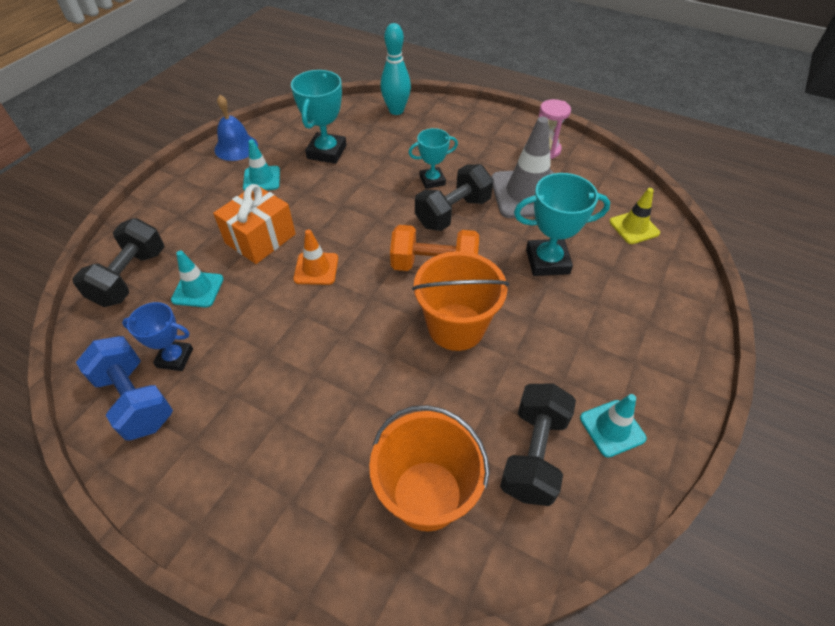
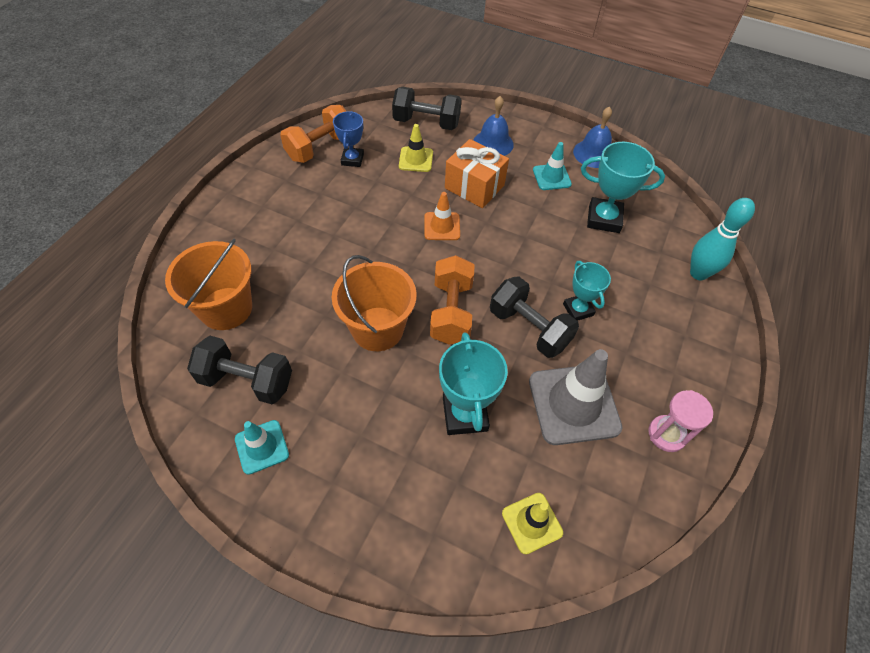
camera: 85 degrees right, 5 degrees up
blue dumbbell [76,336,173,440] -> orange dumbbell [280,105,347,163]
turquoise traffic cone [171,251,224,308] -> yellow traffic cone [399,124,433,172]
none -> blue bell [473,96,514,156]

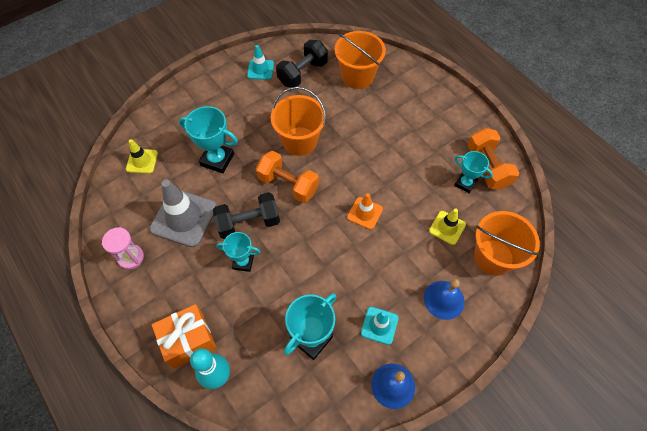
camera: 120 degrees right, 5 degrees up
blue trophy [333,111,364,167] -> turquoise trophy [454,151,493,193]
black dumbbell [392,87,461,130] -> orange bucket [474,211,540,276]
orange gift [445,139,509,208] -> orange gift moved to [152,304,217,369]

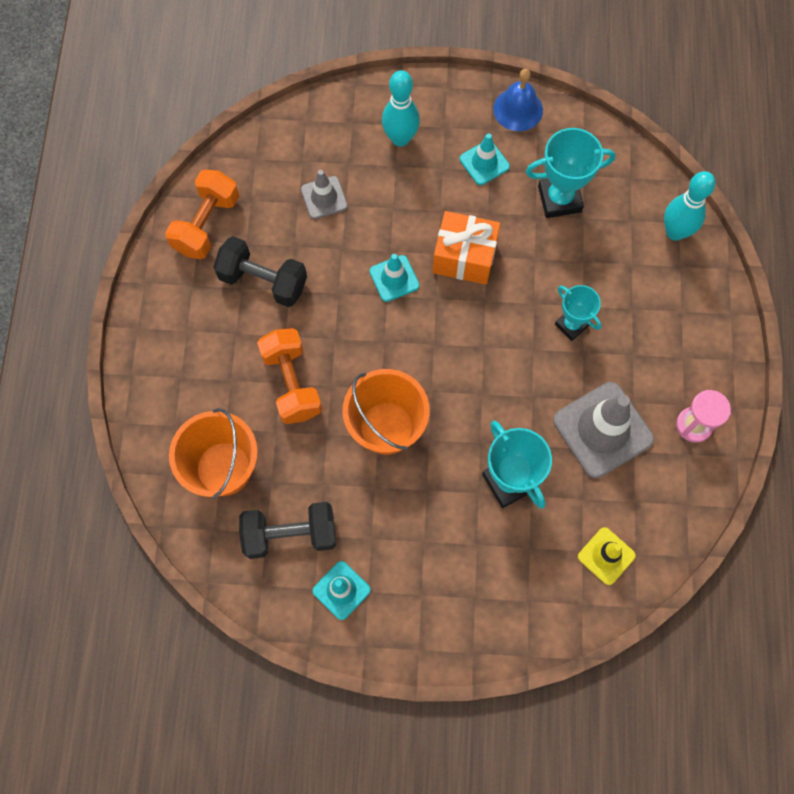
camera: 140 degrees left, 10 degrees up
orange gift [152,304,217,369] -> orange gift moved to [433,211,500,285]
black dumbbell [213,192,280,239] -> black dumbbell moved to [213,236,307,307]
orange dumbbell [256,151,319,203] -> orange dumbbell moved to [257,328,322,424]
orange traffic cone [347,193,383,230] -> turquoise traffic cone [370,254,419,302]
blue bell [424,279,465,320] -> turquoise bowling pin [382,70,420,147]
yellow traffic cone [429,208,466,245] -> grey traffic cone [301,170,348,219]
turquoise trophy [454,151,493,193] -> none
orange bucket [474,211,540,276] -> none

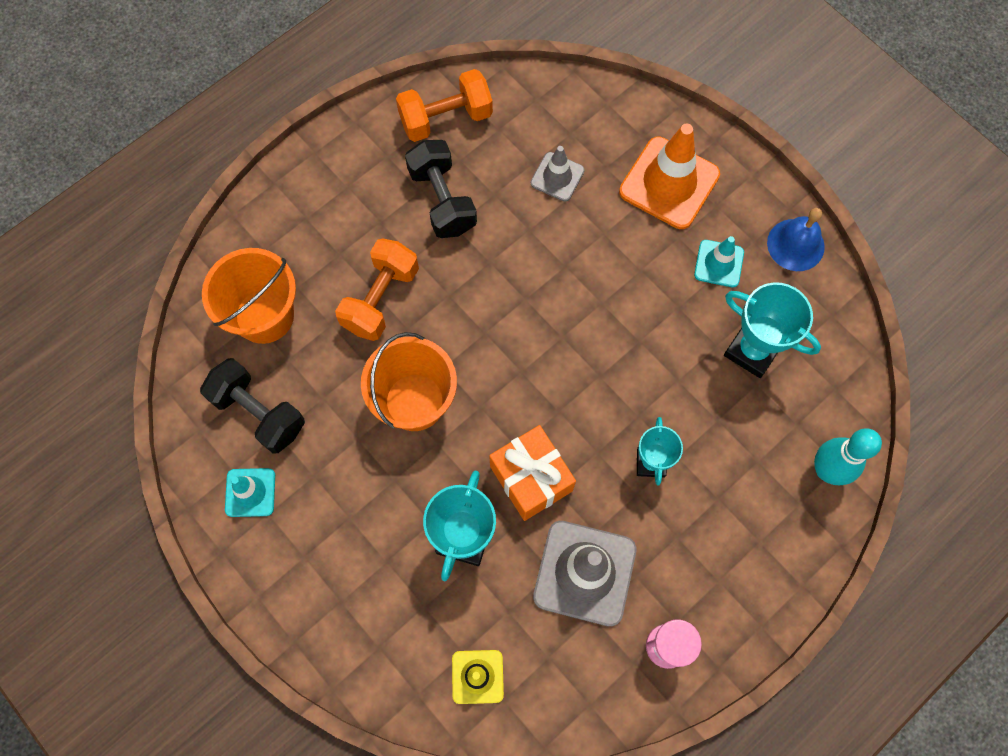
camera: 45 degrees right, 0 degrees up
turquoise traffic cone [370,254,419,302] -> none
turquoise bowling pin [382,70,420,147] -> orange traffic cone [619,124,720,229]
orange gift [433,211,500,285] -> orange gift moved to [489,425,576,521]

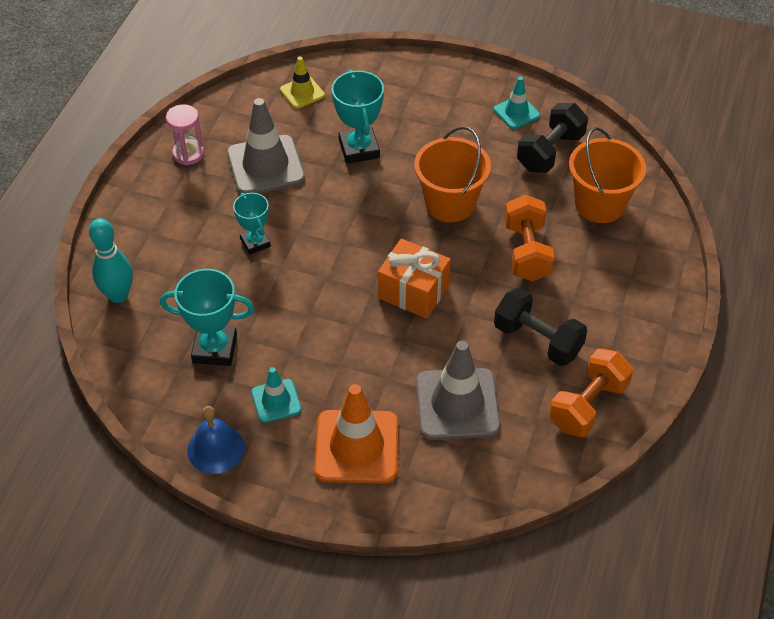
camera: 150 degrees right, 20 degrees down
black dumbbell [200,358,305,454] -> black dumbbell turned 60 degrees counterclockwise [517,103,588,173]
orange gift [489,425,576,521] -> orange gift moved to [378,239,451,319]
grey traffic cone [531,146,585,202] -> grey traffic cone [416,341,501,440], size x1.83

